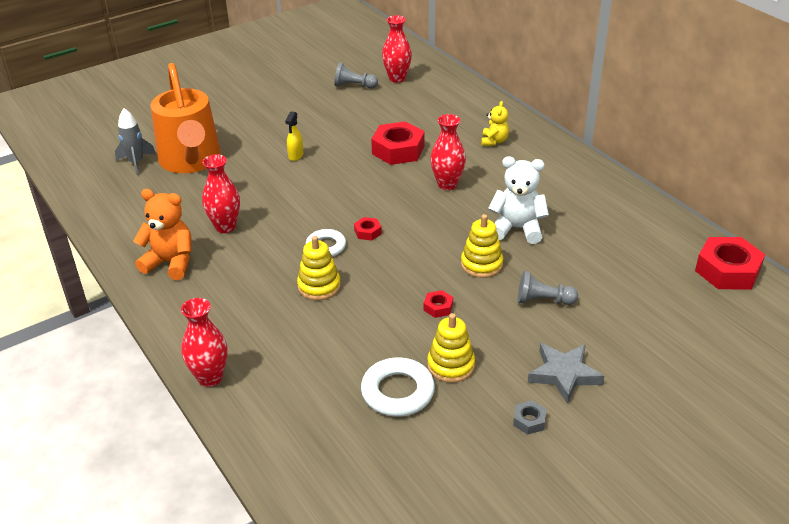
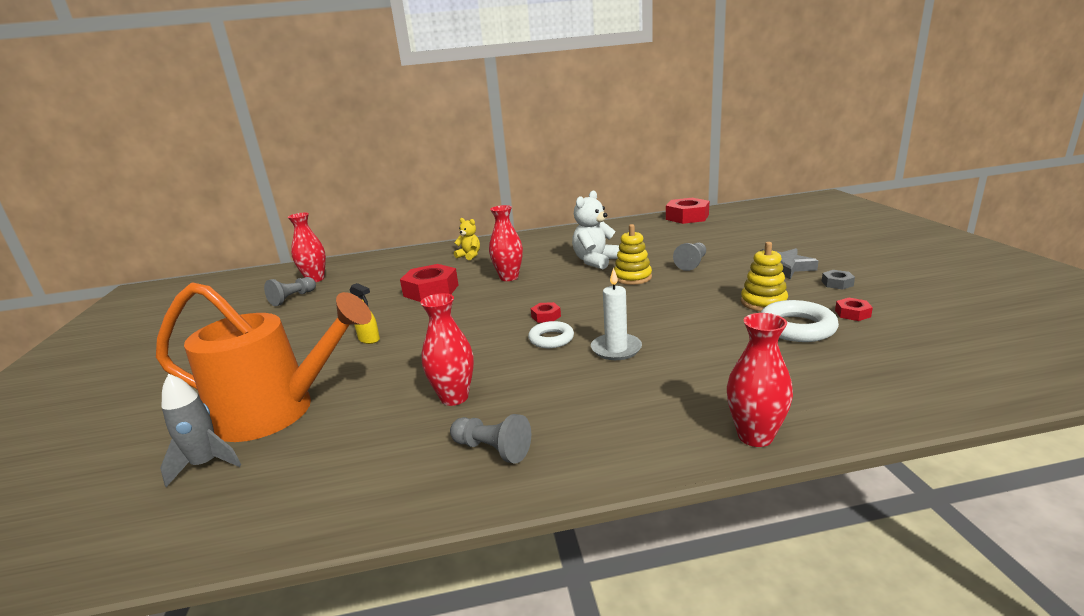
camera: 65 degrees left, 15 degrees down
orange teddy bear [133,189,192,280] -> grey pawn [450,414,531,464]
yellow stacking toy [297,236,341,300] -> white candle [591,268,642,360]
red nut [424,290,453,318] -> red nut moved to [835,298,873,321]

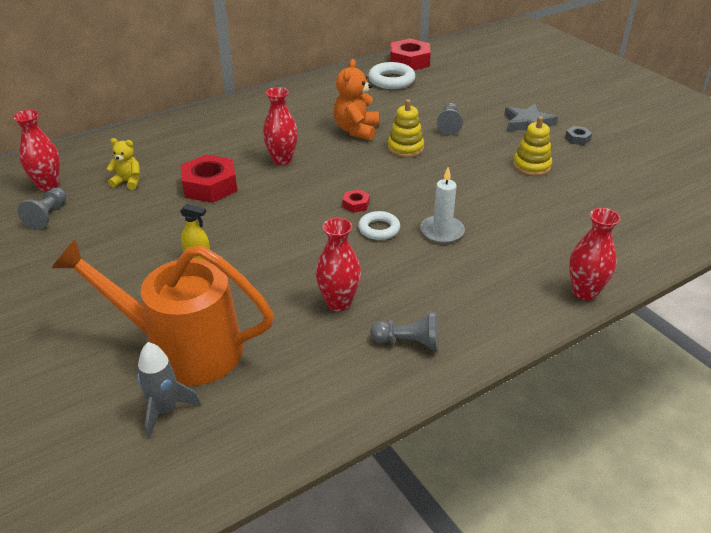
camera: 25 degrees left, 15 degrees up
orange watering can [156,282,372,442] -> orange watering can turned 150 degrees counterclockwise [52,239,274,386]
yellow teddy bear [454,218,480,260] -> yellow teddy bear moved to [107,138,140,190]
white teddy bear [572,191,619,269] -> orange teddy bear [333,59,379,141]
white ring [760,300,839,342] -> white ring moved to [368,62,415,89]
red nut [835,298,873,321] -> none

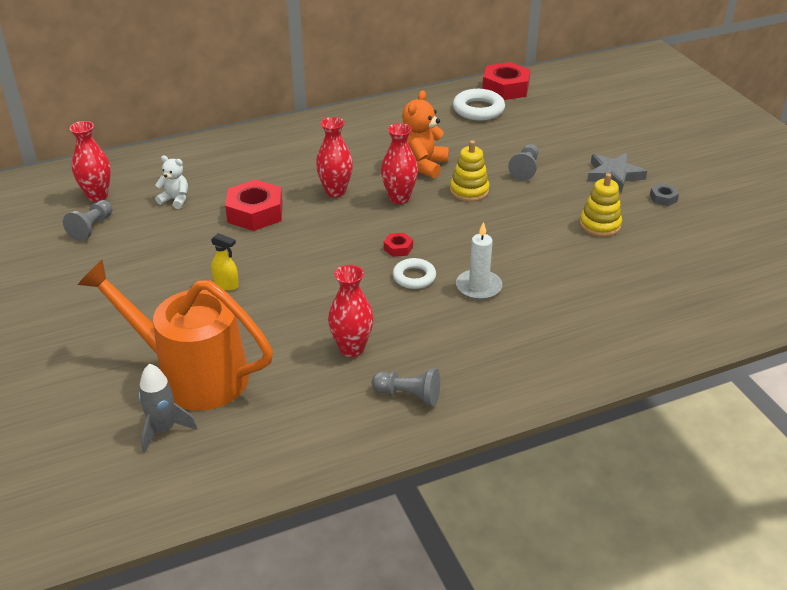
camera: 10 degrees right, 0 degrees up
yellow teddy bear [107,138,140,190] -> white teddy bear [155,155,188,209]
red vase [569,208,620,301] -> red vase moved to [381,123,418,204]

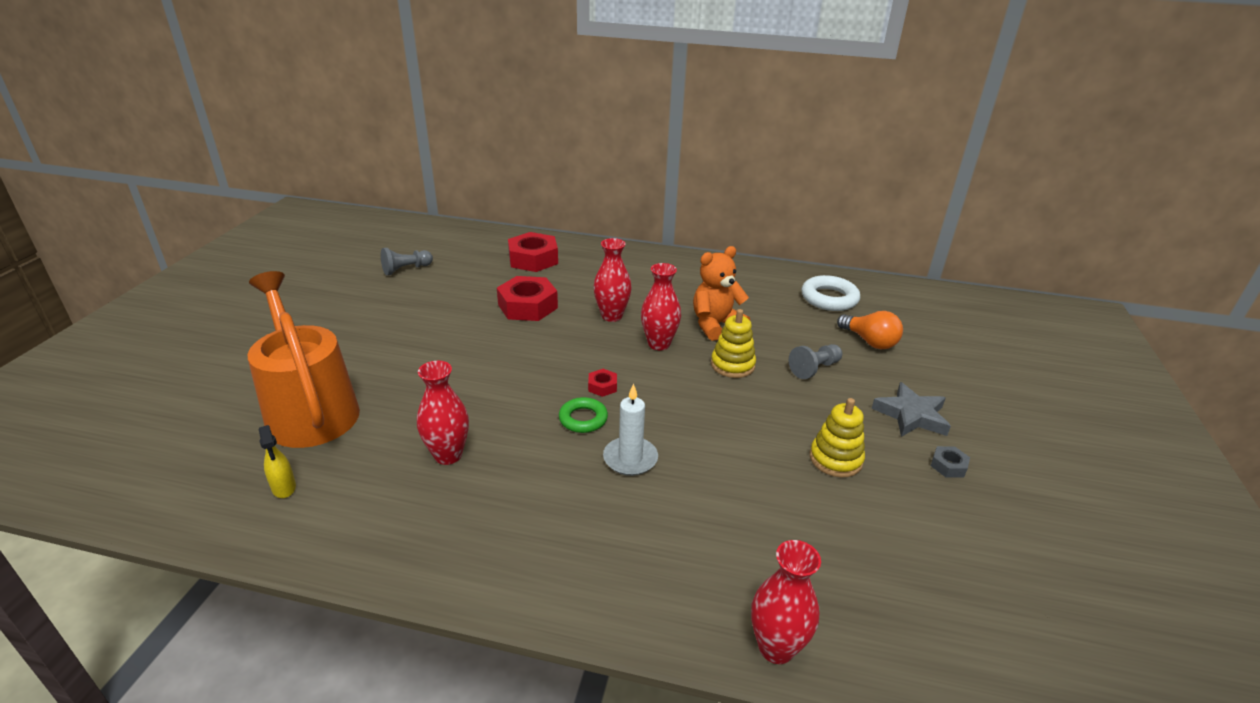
camera: 35 degrees right, 5 degrees down
red vase [69,121,111,202] -> red vase moved to [751,540,821,664]
grey rocket [139,363,197,453] -> none
white teddy bear [155,155,188,209] -> none
yellow spray bottle [211,233,239,291] -> yellow spray bottle moved to [258,425,296,498]
grey pawn [372,368,440,406] -> none
white ring [393,258,436,289] -> green ring [559,397,608,433]
red nut [482,62,530,100] -> red nut moved to [508,232,558,272]
none -> orange light bulb [837,311,903,349]

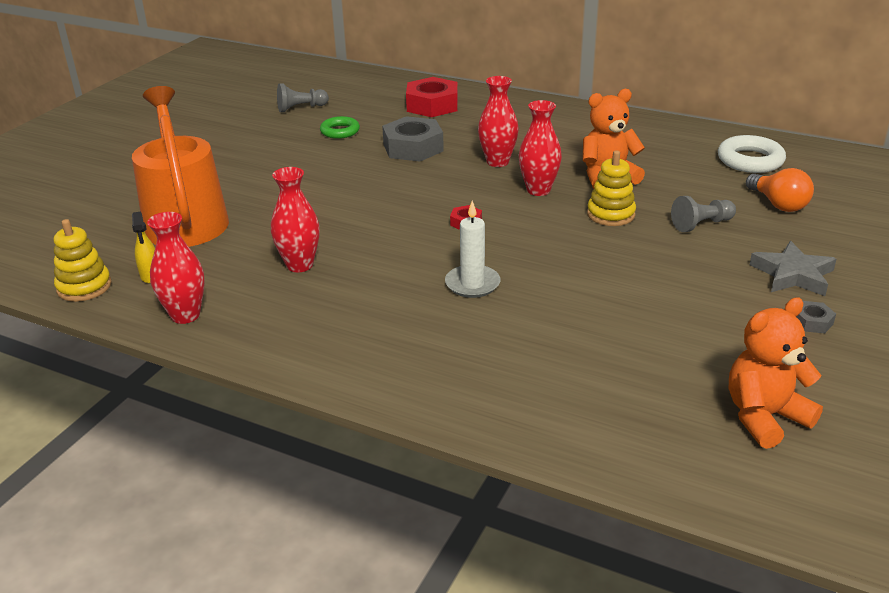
camera: 15 degrees right, 0 degrees up
red nut [497,276,558,321] -> grey nut [382,116,444,162]
green ring [559,397,608,433] -> green ring moved to [320,116,360,139]
red vase [751,540,821,664] -> red vase moved to [147,212,205,324]
yellow stacking toy [810,398,865,477] -> yellow stacking toy moved to [54,219,111,302]
none -> orange teddy bear [729,297,823,449]

